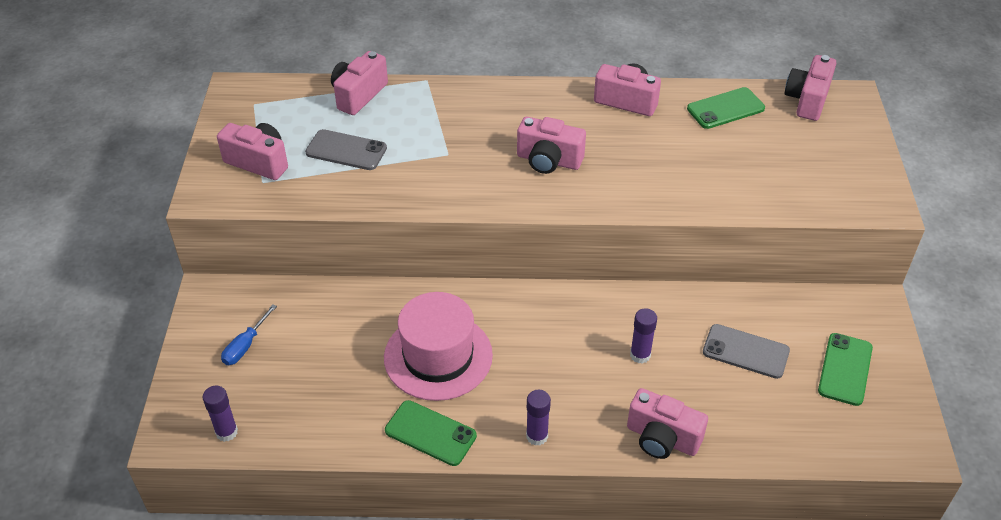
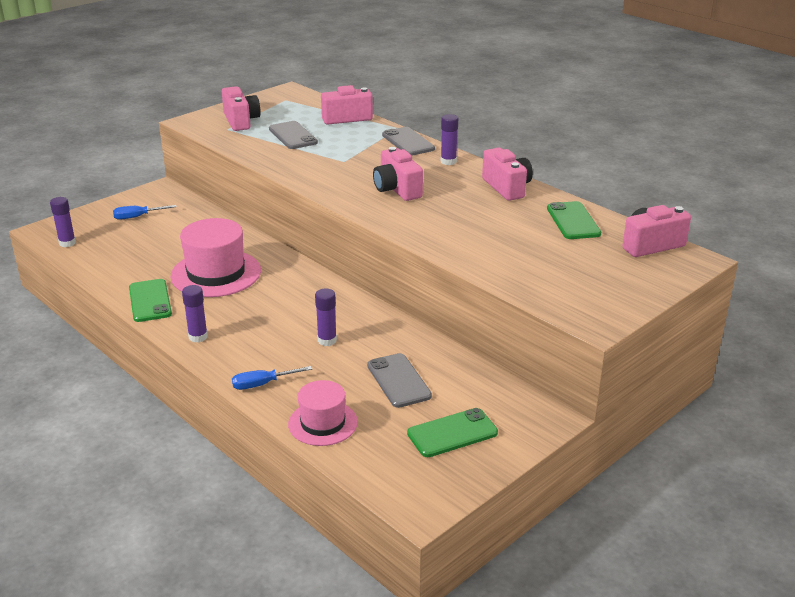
camera: 45 degrees right, 15 degrees down
pink camera [627,388,708,459] -> blue screwdriver [232,366,312,390]
green phone [687,87,765,129] -> green phone turned 60 degrees clockwise [547,201,601,239]
none -> pink hat [288,380,358,446]
none -> grey phone [382,127,435,156]
none -> purple glue stick [441,114,458,165]

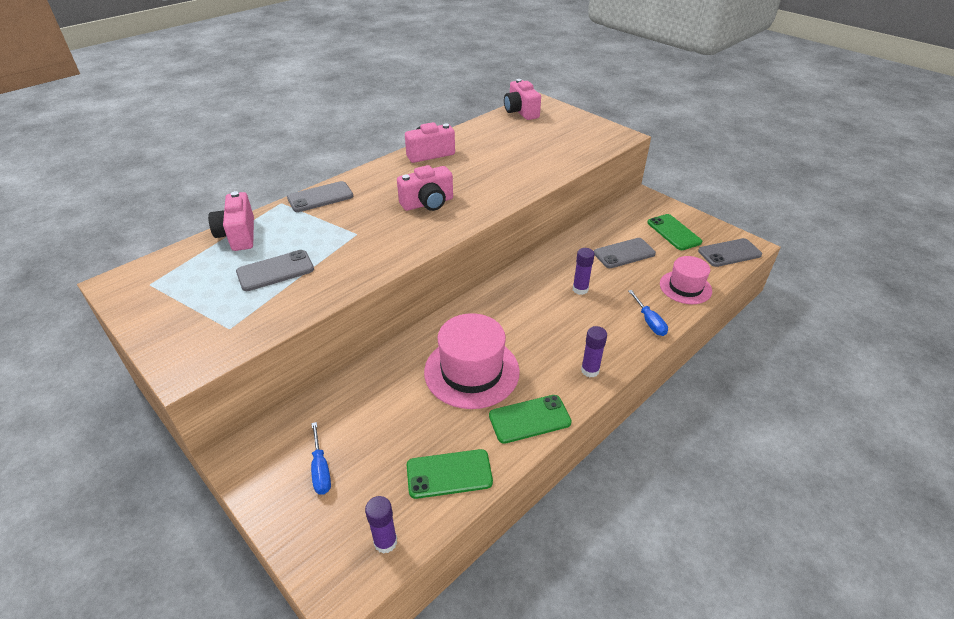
camera: 90 degrees left, 10 degrees up
pink camera [222,86,261,131] -> none
purple glue stick [441,114,458,165] -> none
green phone [547,201,601,239] -> green phone moved to [407,449,493,499]
none -> grey phone [698,238,762,267]

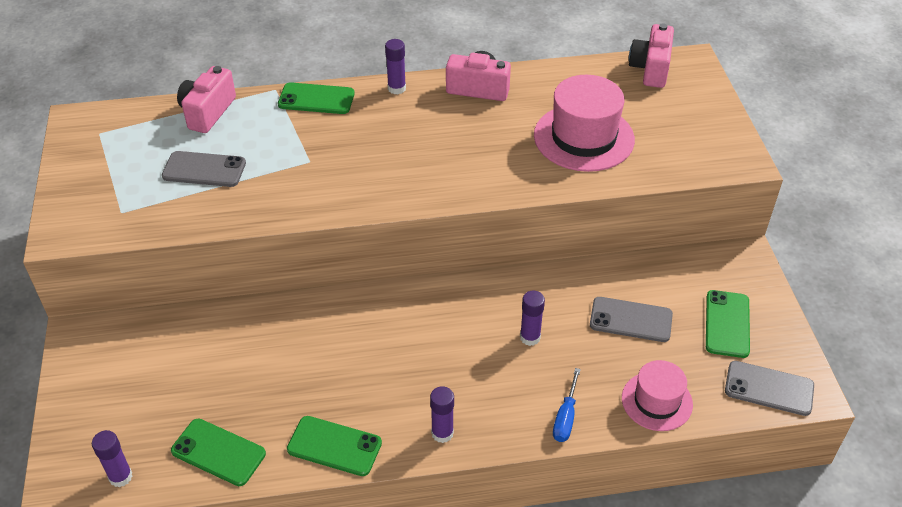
camera: 35 degrees right, 5 degrees up
grey phone [287,181,353,212] -> green phone [278,82,355,114]
blue screwdriver [311,422,331,495] -> none
pink camera [397,165,453,211] -> none
pink hat [424,313,520,409] -> pink hat moved to [534,75,635,172]
none -> purple glue stick [385,39,406,94]

